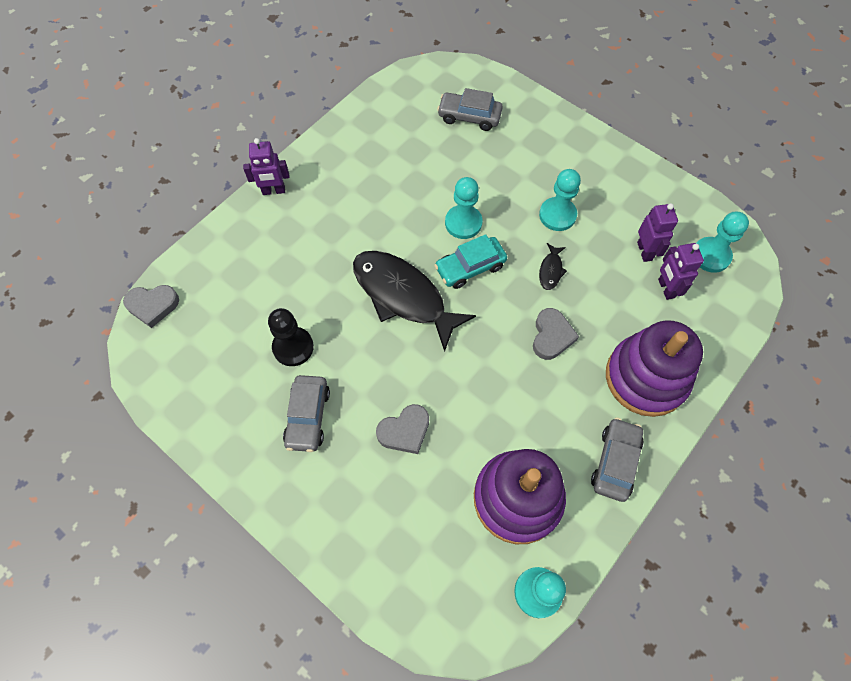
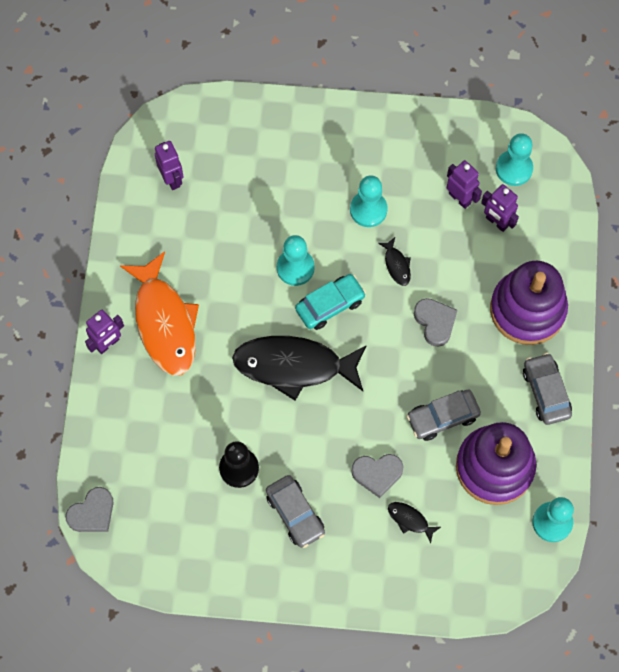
camera: 35 degrees left, 5 degrees up
grey heart [376,404,429,454] -> grey heart turned 60 degrees clockwise [351,454,403,498]
turquoise car [434,234,507,289] -> turquoise car turned 150 degrees counterclockwise [295,274,366,330]
grey car [437,88,503,131] -> grey car moved to [407,390,481,441]
none -> orange fish [120,251,199,376]
none -> purple robot [155,141,183,190]
none -> black fish [388,502,441,544]

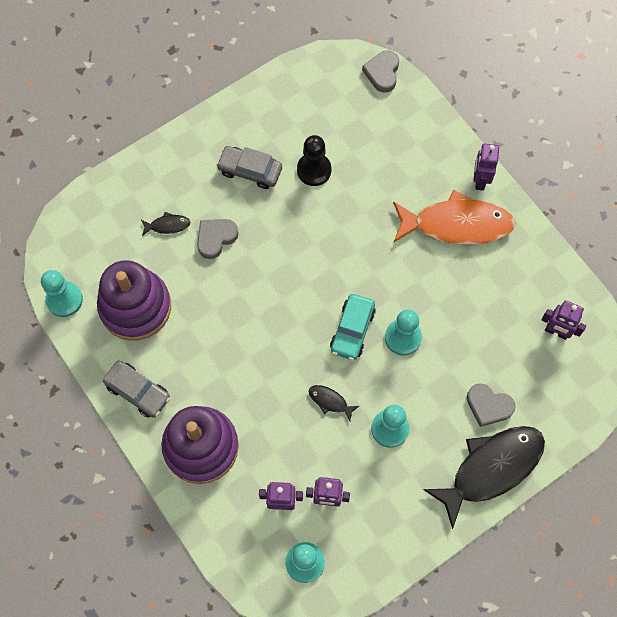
camera: 140 degrees right, 0 degrees up
orange fish [120,251,199,376] -> orange fish turned 150 degrees clockwise [393,190,515,245]
black fish [232,336,367,400] -> black fish moved to [423,426,545,529]
grey car [407,390,481,441] -> none
grey heart [414,298,457,347] -> grey heart moved to [467,383,516,427]

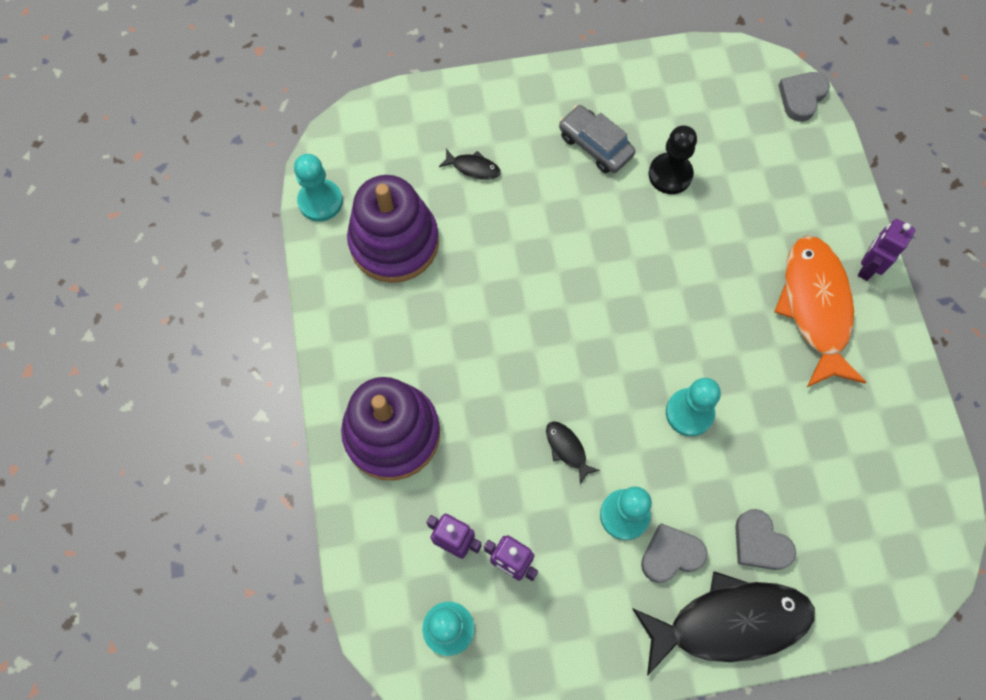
camera: 25 degrees right, 0 degrees up
grey car [103,361,170,418] -> none
grey heart [197,219,239,259] -> grey heart moved to [641,523,708,583]
turquoise car [330,294,376,360] -> none
orange fish [393,190,515,245] -> orange fish turned 120 degrees counterclockwise [774,235,867,387]
purple robot [542,300,586,340] -> none

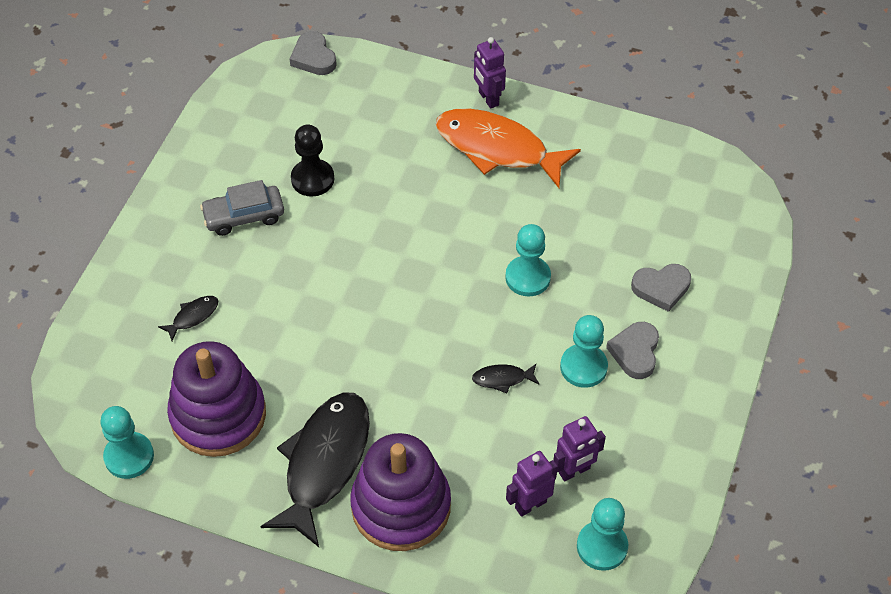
camera: 60 degrees left, 15 degrees down
black fish [632,571,815,676] -> black fish moved to [261,392,370,547]

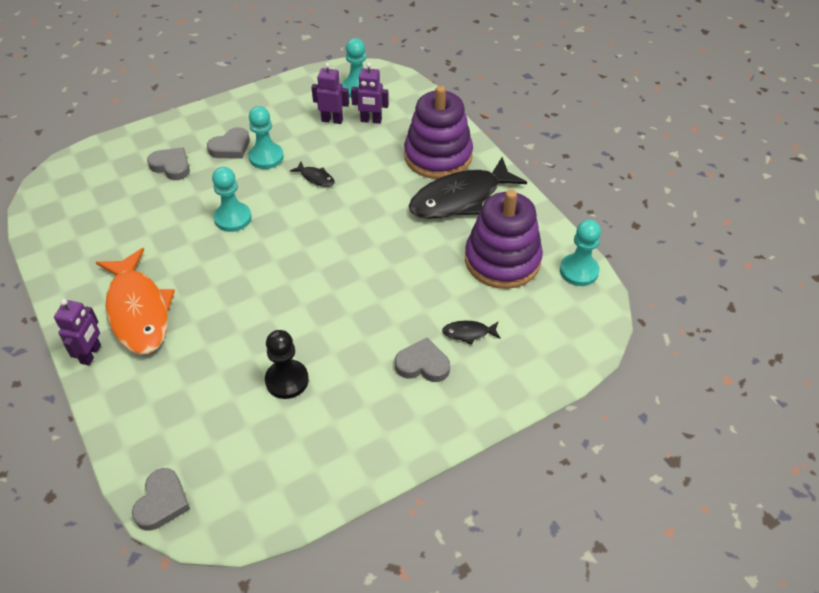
camera: 140 degrees left, 5 degrees down
grey car [200,180,284,236] -> none
none -> grey heart [395,338,450,382]

